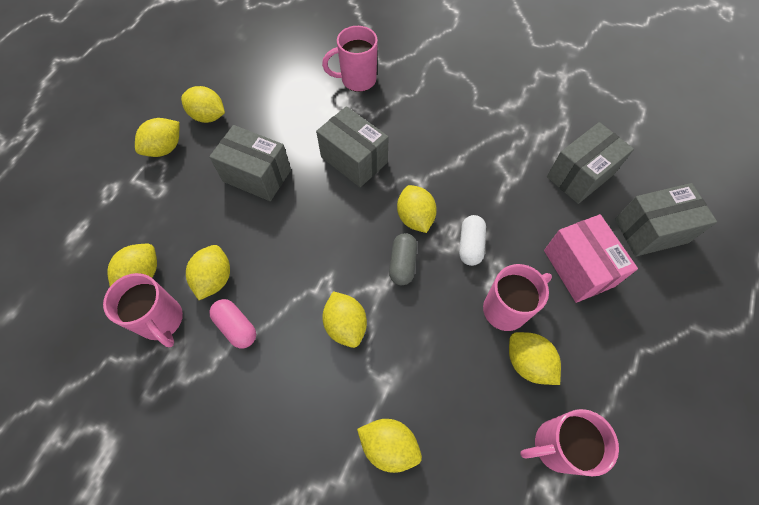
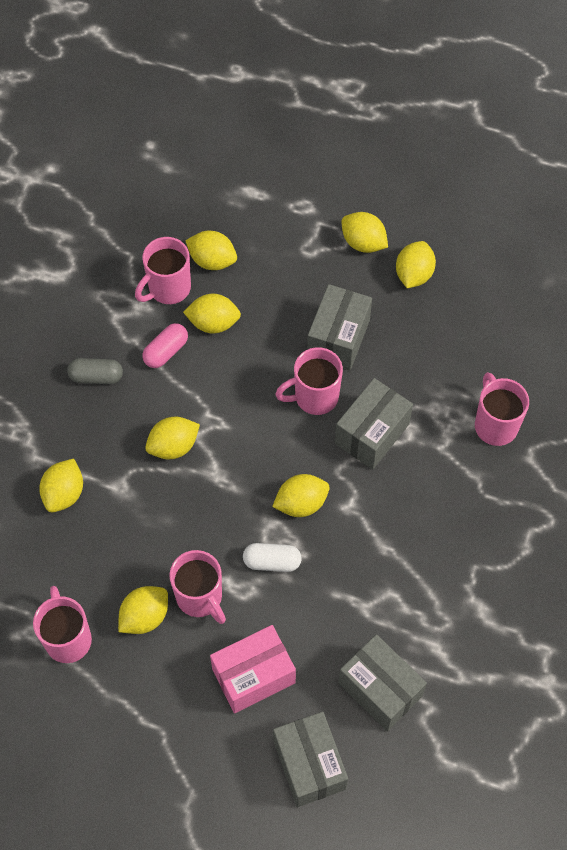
camera: 85 degrees right, 0 degrees up
grey capsule [389,233,417,285] -> grey capsule moved to [67,358,123,384]
none -> pink mug [275,347,343,415]

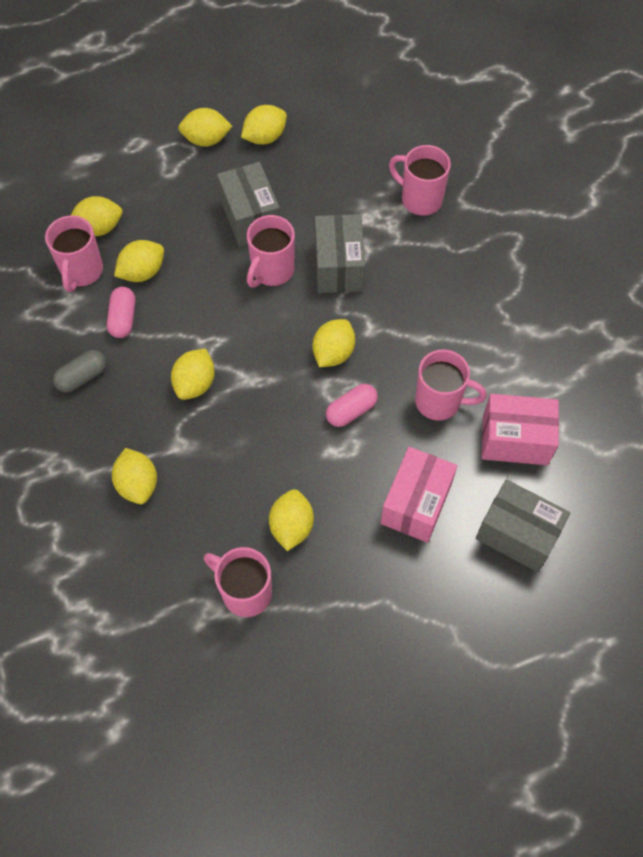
camera: 40 degrees left, 0 degrees up
pink mug [170,550,226,624] -> pink mug moved to [415,349,487,421]
white capsule [243,543,302,572] -> pink capsule [326,384,378,427]
grey box [338,634,427,731] -> pink box [482,394,559,465]
yellow lemon [396,241,436,288] -> yellow lemon turned 75 degrees clockwise [241,105,287,145]

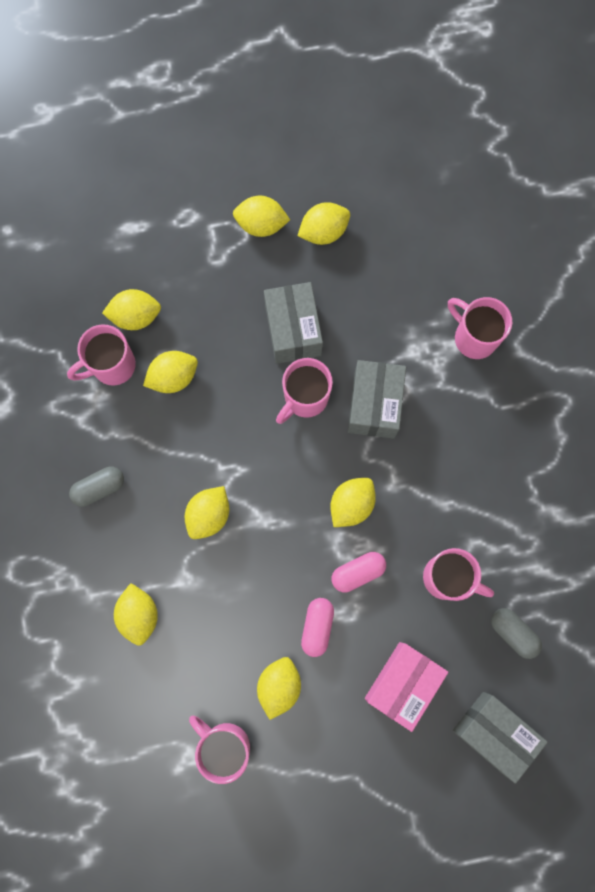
camera: 10 degrees right, 15 degrees up
pink mug [45,216,103,292] -> pink mug turned 45 degrees clockwise [67,324,136,386]
pink capsule [107,287,135,338] -> pink capsule moved to [301,598,334,657]
pink box [482,394,559,465] -> grey capsule [491,608,542,659]

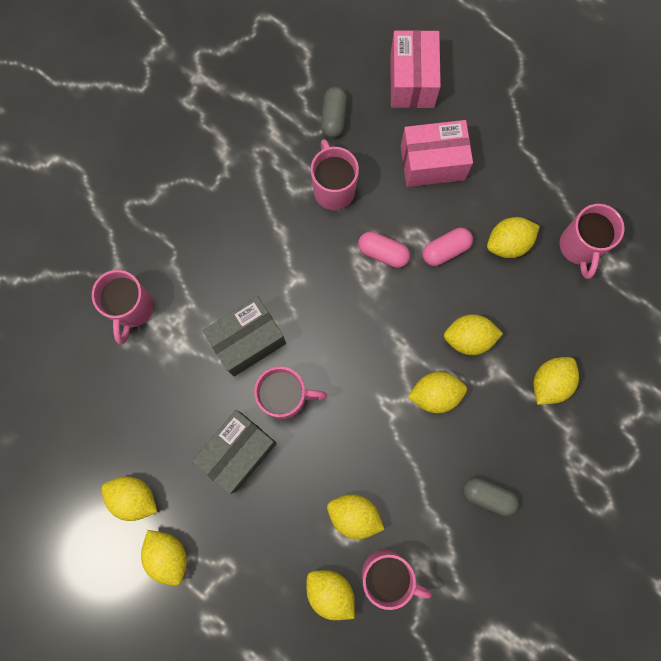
camera: 130 degrees left, 0 degrees up
yellow lemon [330,478,376,527] -> yellow lemon moved to [444,314,503,355]
grey box [453,692,548,784] -> pink box [390,30,441,108]

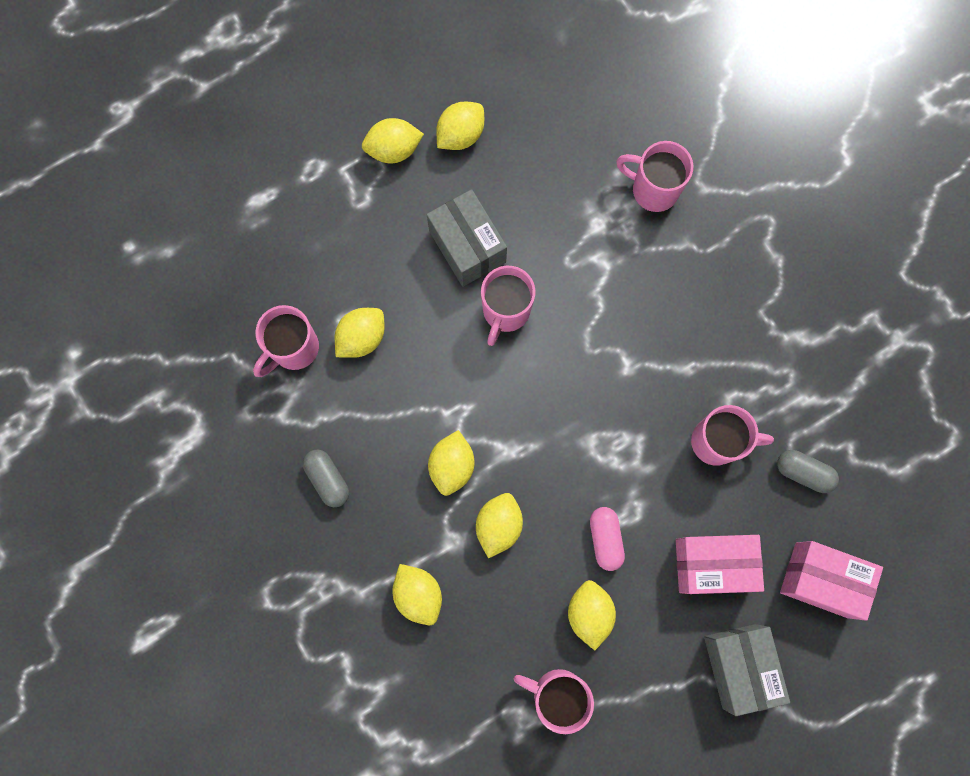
camera: 110 degrees right, 0 degrees up
grey box [203,296,286,376] -> grey box moved to [704,624,790,716]
yellow lemon [306,570,355,620] -> none
pink capsule [358,231,410,268] -> none
pink box [401,120,473,187] -> pink box turned 75 degrees clockwise [676,535,764,594]
grey capsule [463,477,519,516] -> grey capsule turned 75 degrees counterclockwise [303,450,349,507]

